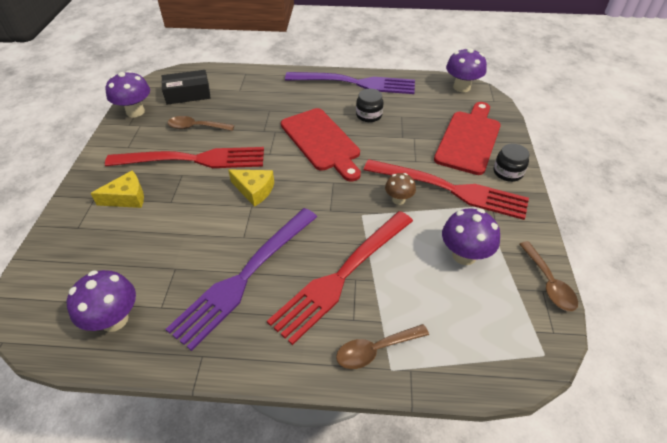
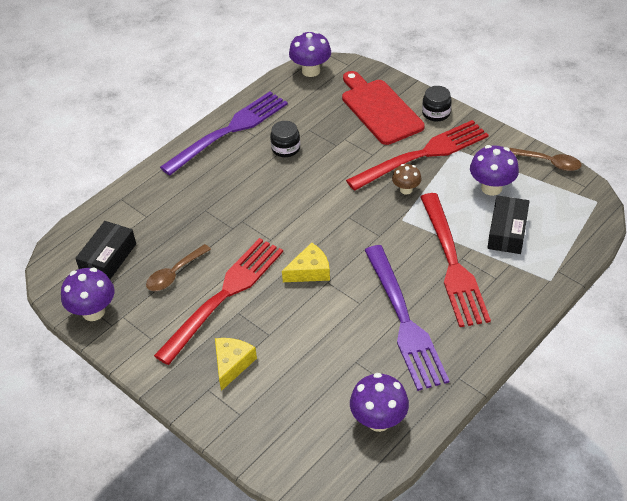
camera: 50 degrees left, 0 degrees up
red cutting board [281,108,361,182] -> none
brown spoon [336,324,429,369] -> none
none -> black box [487,195,530,254]

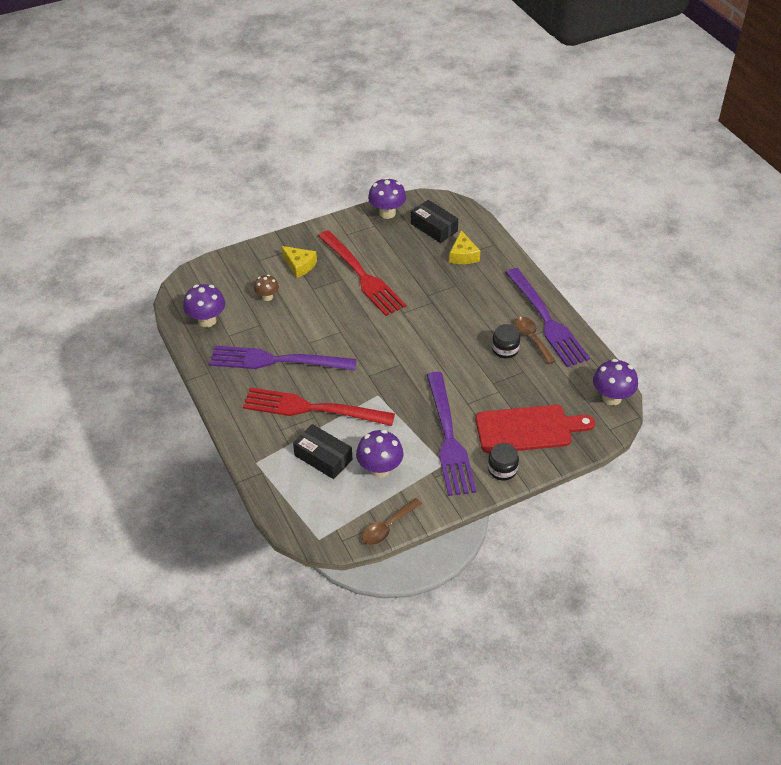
camera: 110 degrees right, 0 degrees up
brown spoon [146,244,211,291] -> brown spoon moved to [515,317,556,364]
yellow cheese [282,243,330,282] -> yellow cheese moved to [449,230,480,264]
red fork [346,120,489,191] -> purple fork [427,372,476,496]
brown mushroom [392,164,422,194] -> brown mushroom moved to [254,275,279,301]

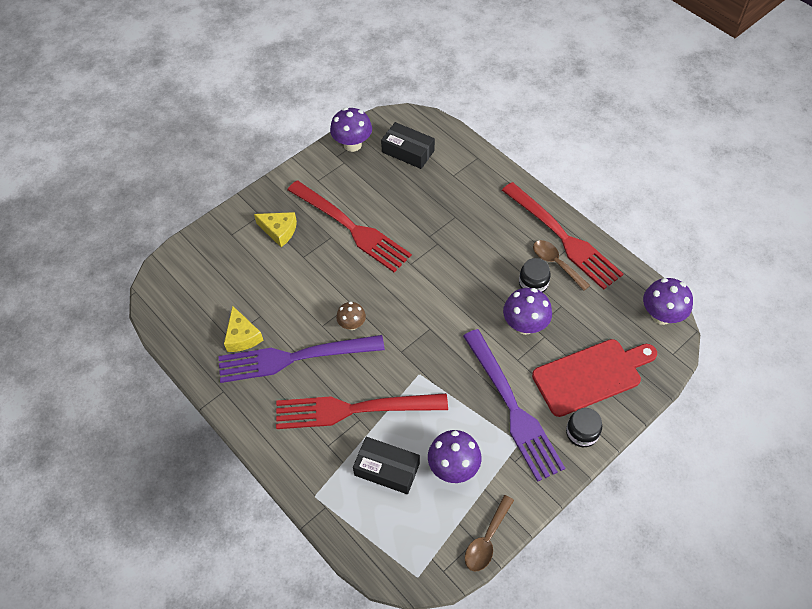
camera: 15 degrees left, 10 degrees up
purple mushroom [183,284,225,327] -> purple mushroom moved to [503,288,552,335]
brown mushroom [254,275,279,301] -> brown mushroom moved to [336,302,366,330]
yellow cheese [449,230,480,264] -> yellow cheese moved to [224,306,263,352]
purple fork [505,268,590,367] -> red fork [502,182,623,290]

